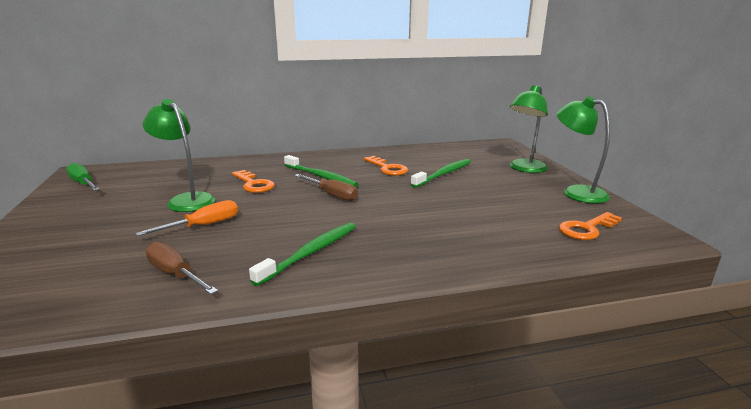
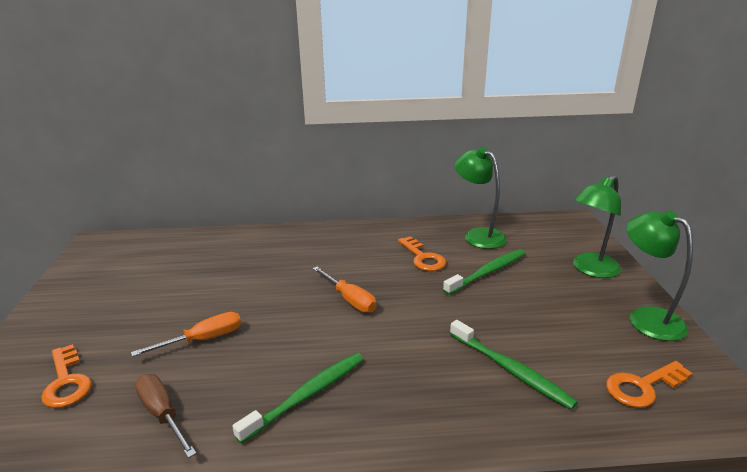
camera: 10 degrees right, 5 degrees up
green screwdriver [66,163,100,191] -> none
green lamp [143,99,215,212] -> green lamp moved to [455,147,507,249]
orange key [232,170,275,193] -> orange key moved to [41,344,92,408]
green toothbrush [284,155,358,187] -> green toothbrush moved to [450,320,578,410]
brown screwdriver [295,174,358,201] -> orange screwdriver [313,267,377,313]

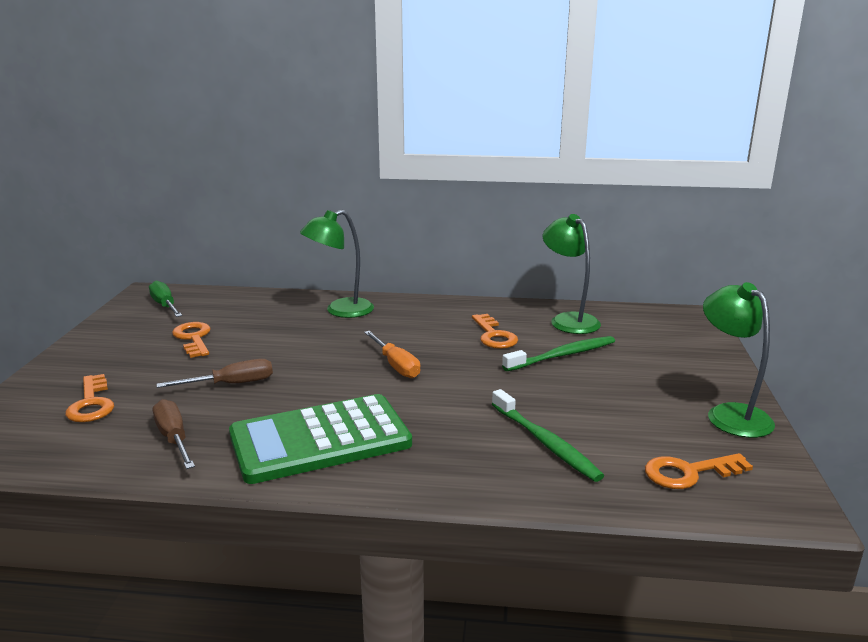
camera: 10 degrees right, 5 degrees down
orange screwdriver [131,312,241,357] -> brown screwdriver [156,359,273,388]
green toothbrush [232,353,364,444] -> green calculator [229,394,412,484]
green lamp [573,175,621,278] -> green lamp moved to [300,210,374,318]
none -> green screwdriver [149,281,182,317]
none -> orange key [172,322,211,358]

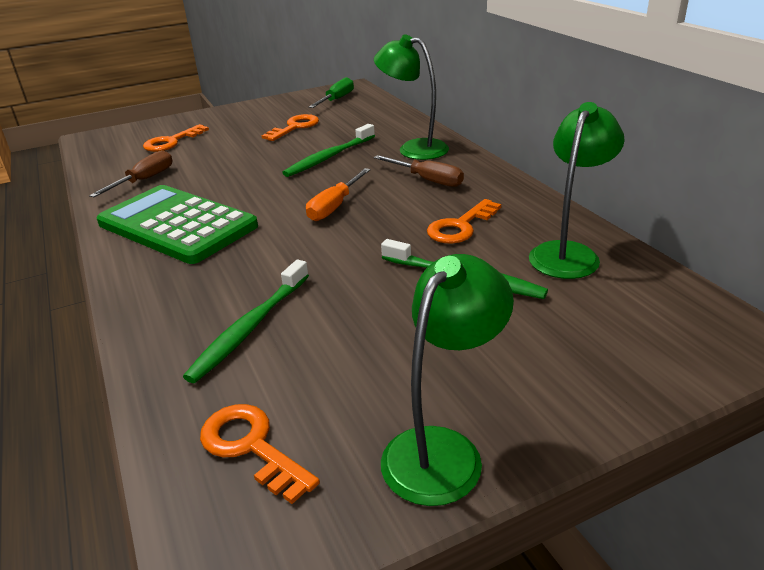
camera: 60 degrees right, 10 degrees up
brown screwdriver [156,359,273,388] -> brown screwdriver moved to [374,155,464,187]
none -> green toothbrush [282,124,375,177]

